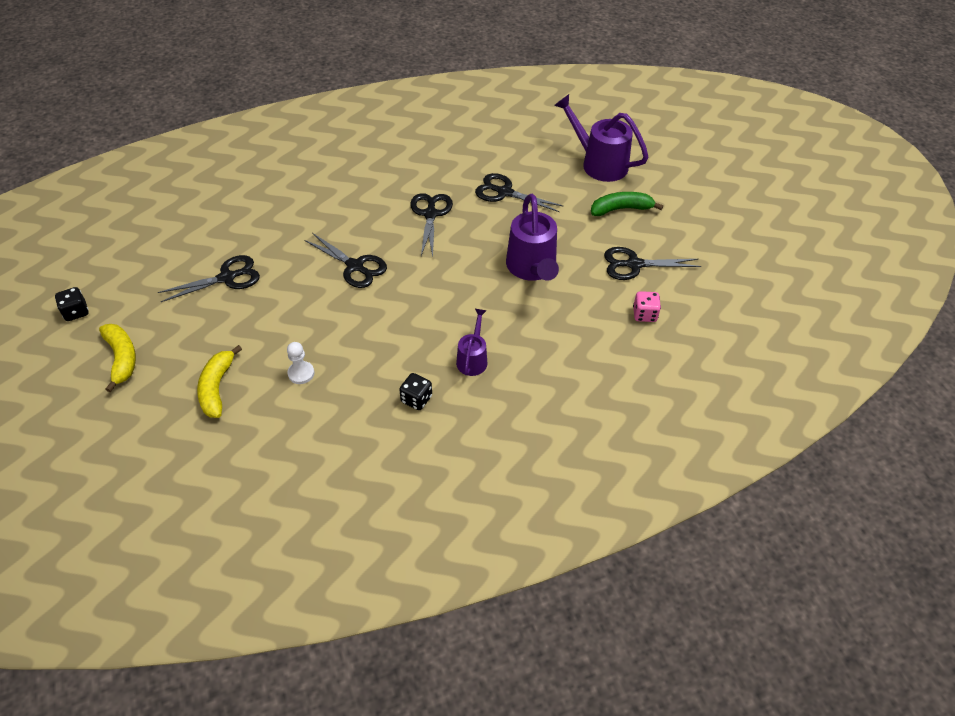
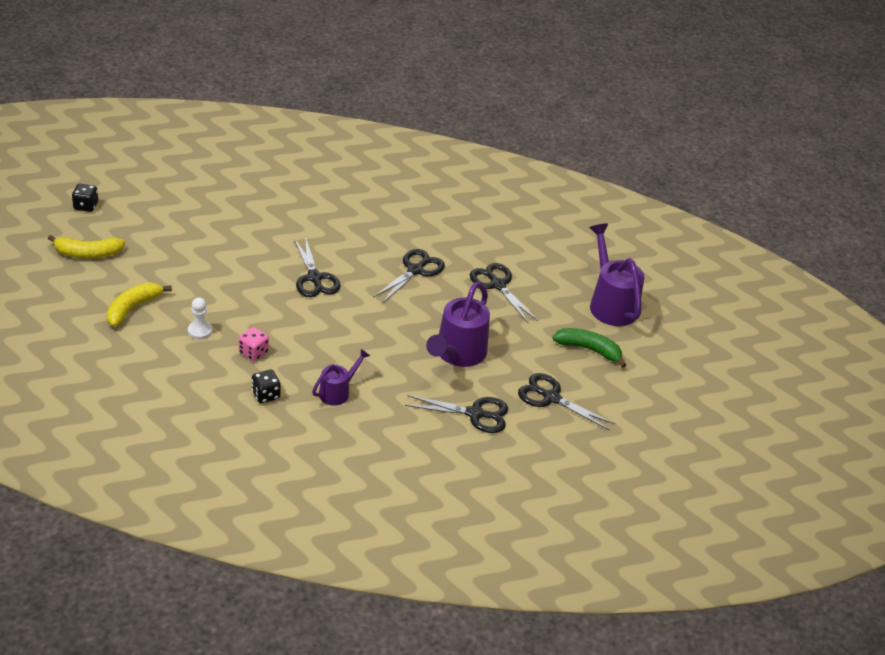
camera: 30 degrees right, 10 degrees down
yellow banana [99,324,136,392] -> yellow banana turned 75 degrees clockwise [48,235,125,258]
black scissors [158,255,260,302] -> black scissors moved to [405,395,508,433]
pink dice [633,291,661,322] -> pink dice moved to [239,327,269,361]

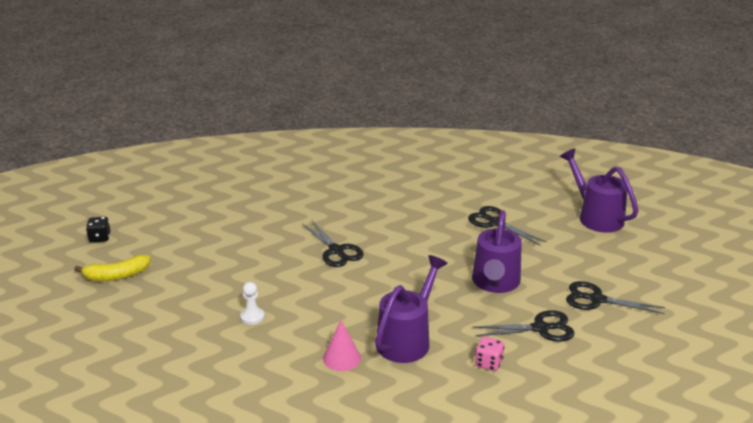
camera: 10 degrees left, 10 degrees down
yellow banana [107,282,172,327] -> none
pink dice [239,327,269,361] -> pink dice moved to [475,337,504,371]
black dice [252,370,281,403] -> pink cone [323,321,361,371]
purple watering can [312,349,370,406] -> purple watering can [375,255,448,363], size x1.78
black scissors [373,249,445,304] -> none
green banana [553,328,626,368] -> none

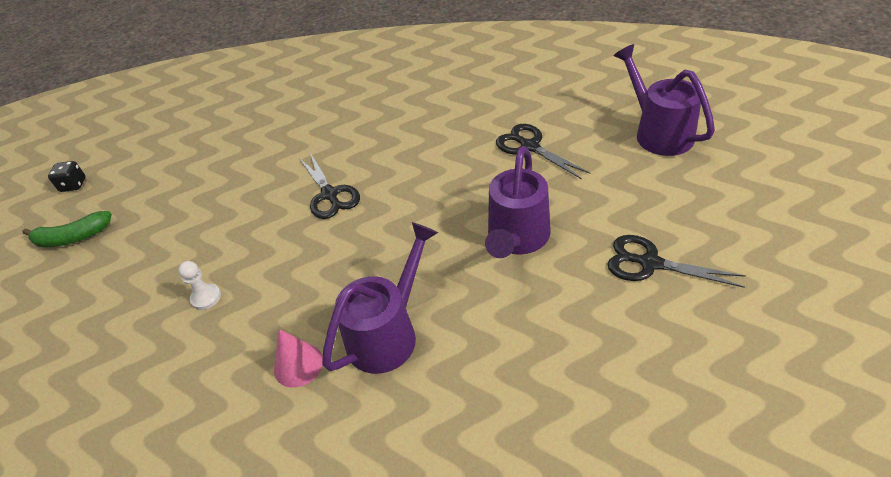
camera: 10 degrees right, 15 degrees up
yellow banana [74,255,151,281] -> green banana [23,211,112,247]
black scissors [473,310,575,342] -> none
pink dice [475,337,504,371] -> none

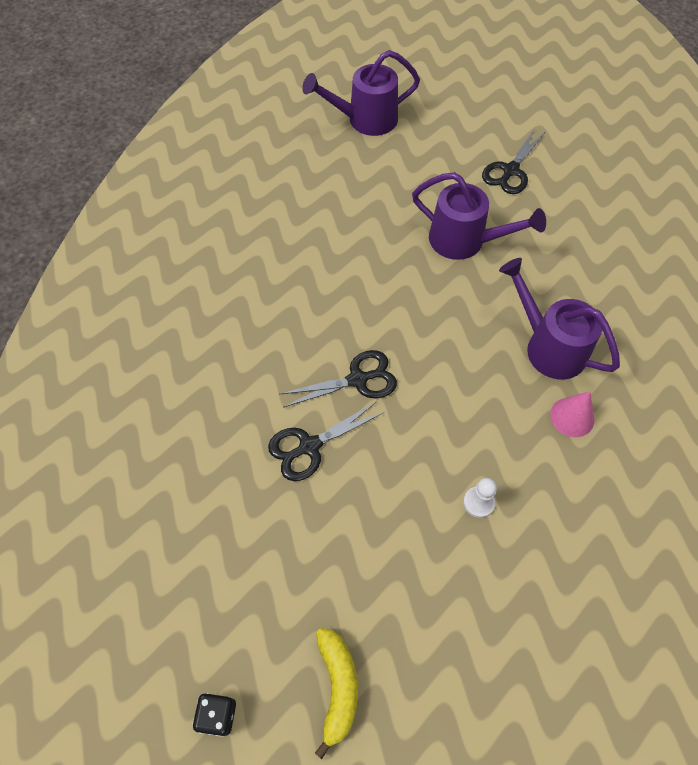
camera: 85 degrees left, 15 degrees up
green banana [23,211,112,247] -> yellow banana [315,628,358,759]
black scissors [496,124,591,179] -> black scissors moved to [268,402,385,481]

